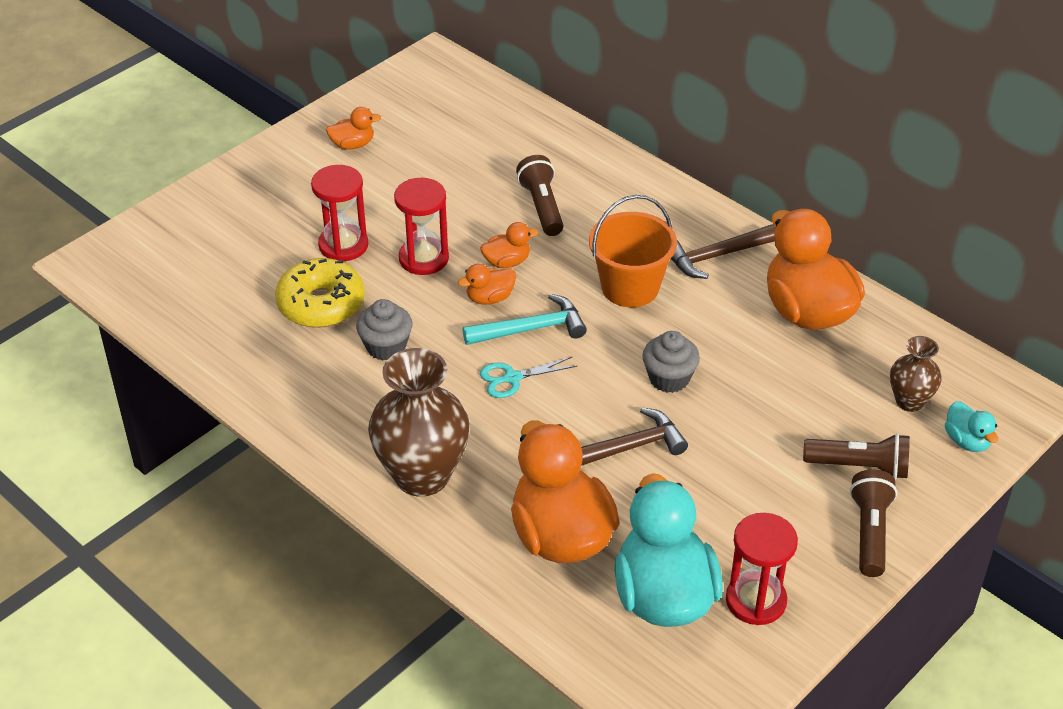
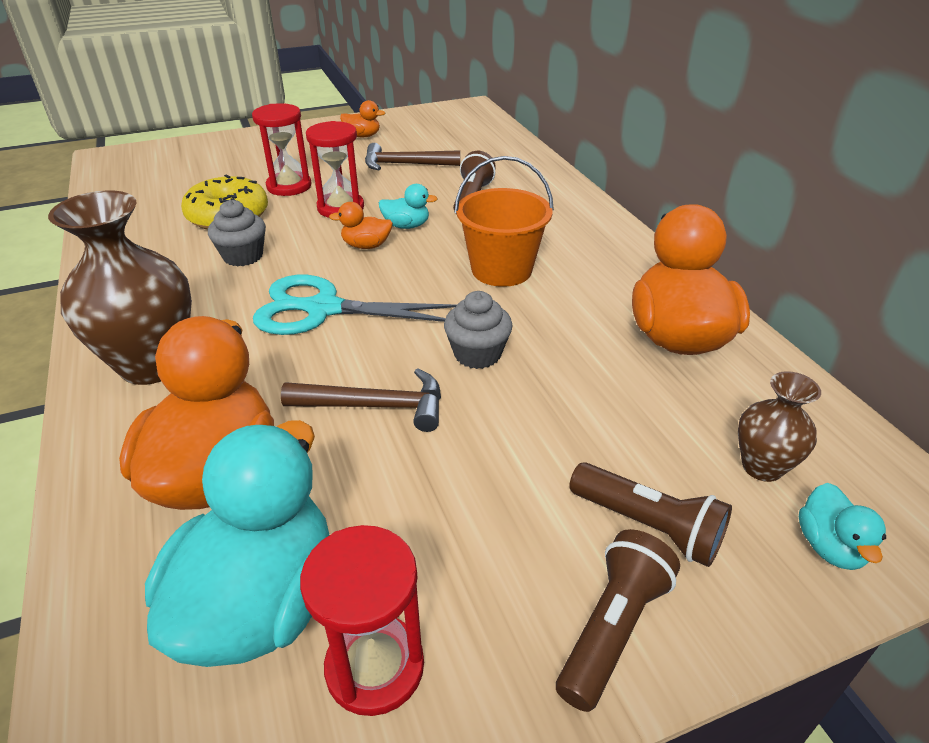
camera: 25 degrees right, 5 degrees down
turquoise hammer [462,294,587,345] -> none
orange duck [480,222,538,268] -> turquoise duck [379,184,437,229]
turquoise scissors [480,356,577,398] -> turquoise scissors [253,275,457,335], size x1.92
brown hammer [671,224,776,279] -> brown hammer moved to [365,143,460,170]

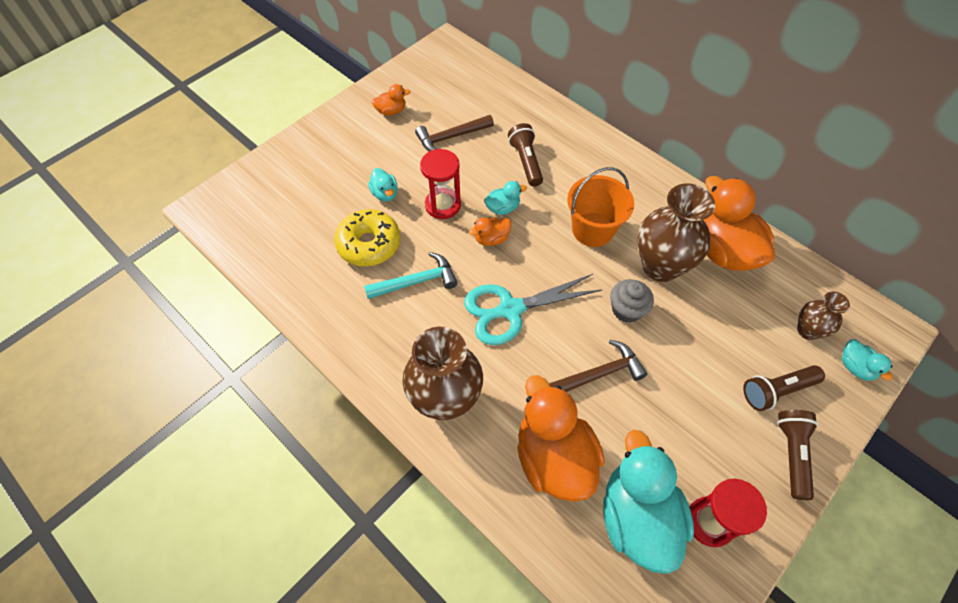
camera: 25 degrees left, 20 degrees up
grey cupcake [208,200,266,266] -> turquoise hammer [364,252,457,299]
red hourglass [252,103,312,196] -> turquoise duck [368,168,398,202]
brown flashlight [569,462,732,567] -> brown flashlight turned 150 degrees clockwise [743,365,825,411]
none -> brown vase [637,184,715,282]

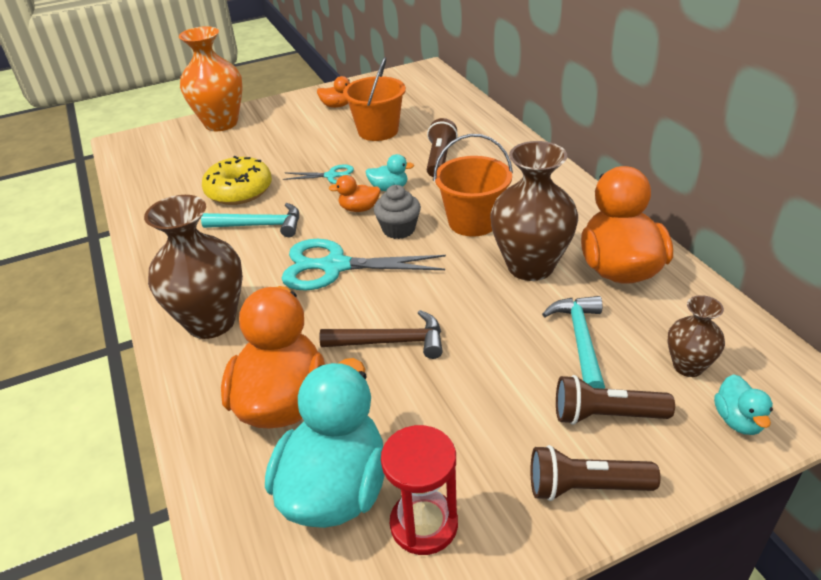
camera: 25 degrees right, 20 degrees down
turquoise duck [368,168,398,202] -> none
brown hammer [415,115,494,152] -> orange bucket [343,57,406,141]
red hourglass [420,149,461,219] -> turquoise scissors [283,164,354,184]
grey cupcake [610,279,654,323] -> grey cupcake moved to [374,185,421,239]
brown flashlight [777,410,818,500] -> brown flashlight turned 120 degrees counterclockwise [531,445,660,501]
none -> orange vase [179,26,243,131]
none -> turquoise hammer [542,296,605,389]

